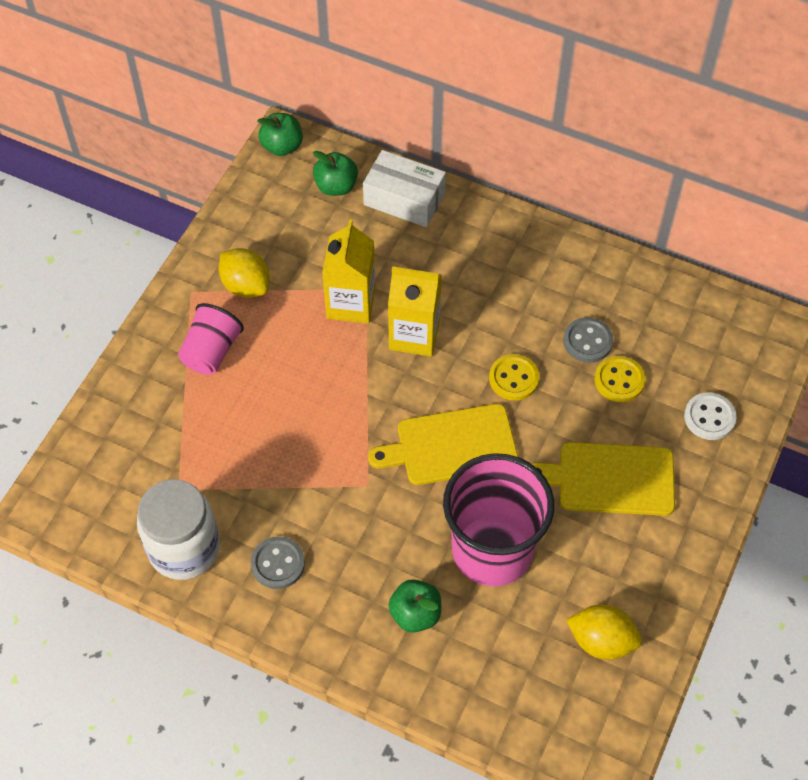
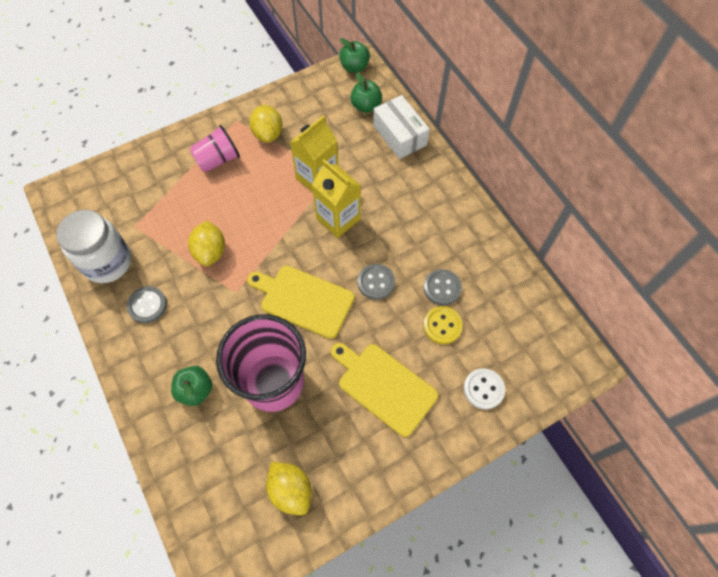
camera: 35 degrees right, 5 degrees up
yellow button [489,354,539,401] -> grey button [358,264,395,300]
none -> yellow lemon [188,221,225,267]

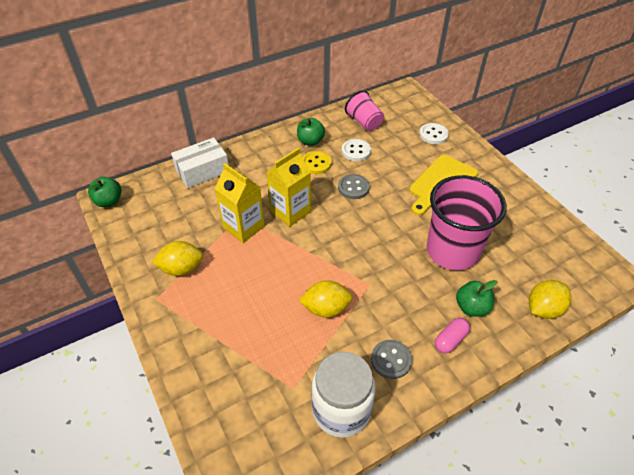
camera: 90 degrees left, 15 degrees down
pink cup [190,125,240,172] -> pink cup moved to [345,91,384,131]
yellow cutting board [247,266,355,339] -> none
yellow lemon [266,462,312,515] -> yellow lemon moved to [529,280,572,319]
green apple [351,73,382,113] -> green apple moved to [297,118,325,146]
yellow button [423,306,463,344] -> yellow button moved to [303,151,332,174]
grey button [424,269,462,305] -> white button [342,139,371,161]
none -> pink capsule [435,318,470,353]

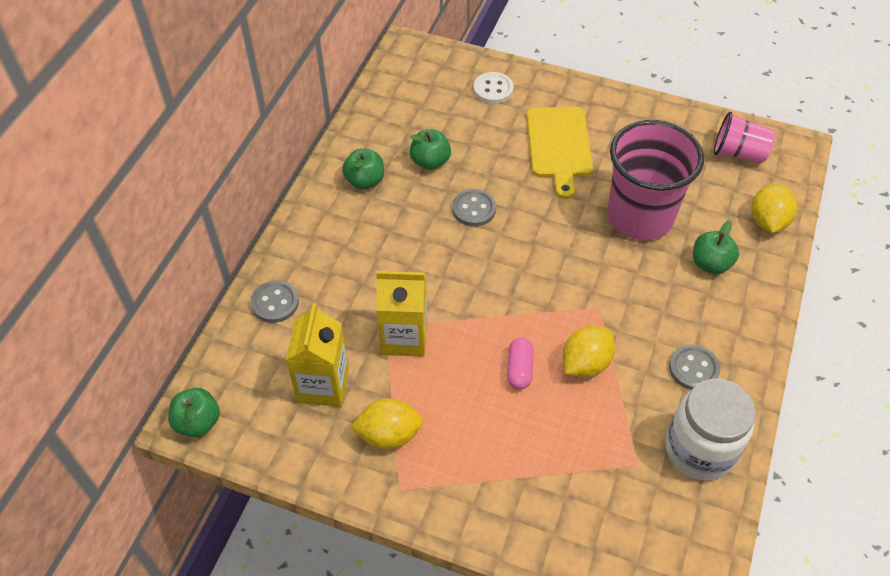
camera: 40 degrees left, 5 degrees up
yellow lemon [152,241,203,276] -> yellow lemon turned 45 degrees clockwise [350,398,423,449]
white box [171,137,229,188] -> grey button [251,280,299,323]
yellow carton [267,148,311,227] -> yellow carton moved to [286,303,349,407]
yellow button [303,151,332,174] -> none
white button [342,139,371,161] -> green apple [410,130,451,170]
pink cup [345,91,384,131] -> pink cup moved to [714,112,775,164]
pink capsule [435,318,470,353] -> pink capsule moved to [507,338,534,390]

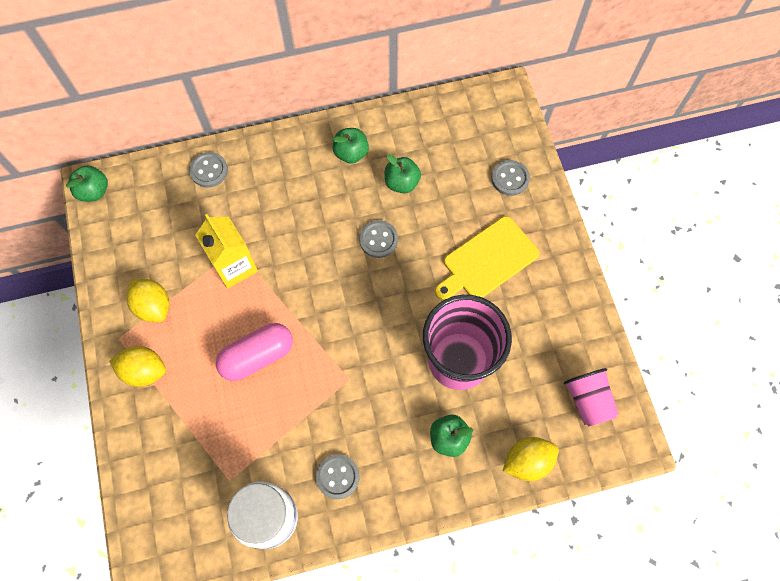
camera: 55 degrees right, 15 degrees up
yellow carton [286,303,349,407] -> none
white button [473,72,514,104] -> grey button [492,160,530,196]
pink capsule [507,338,534,390] -> pink capsule [216,323,293,381], size x1.73
yellow lemon [562,326,615,377] -> yellow lemon moved to [109,346,166,387]

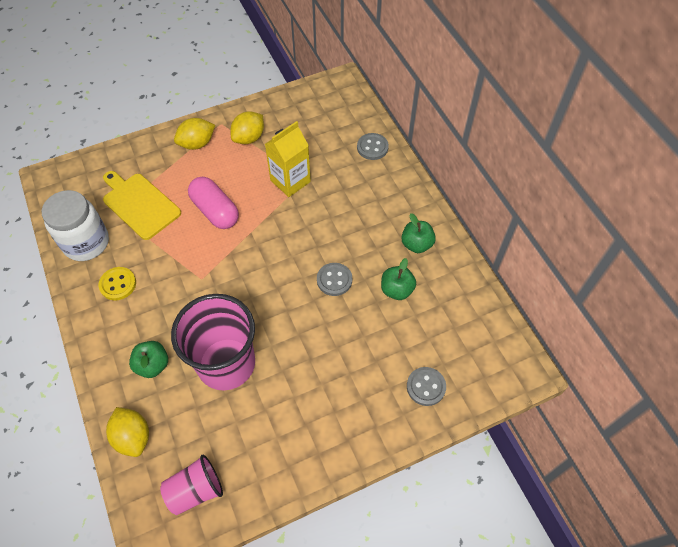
camera: 80 degrees right, 10 degrees down
green apple [66,165,108,202] -> none
yellow lemon [109,346,166,387] -> yellow lemon turned 60 degrees clockwise [174,118,215,150]
grey button [316,455,359,499] -> yellow button [99,267,136,300]
yellow cutting board [435,216,539,300] -> yellow cutting board moved to [103,171,181,240]

